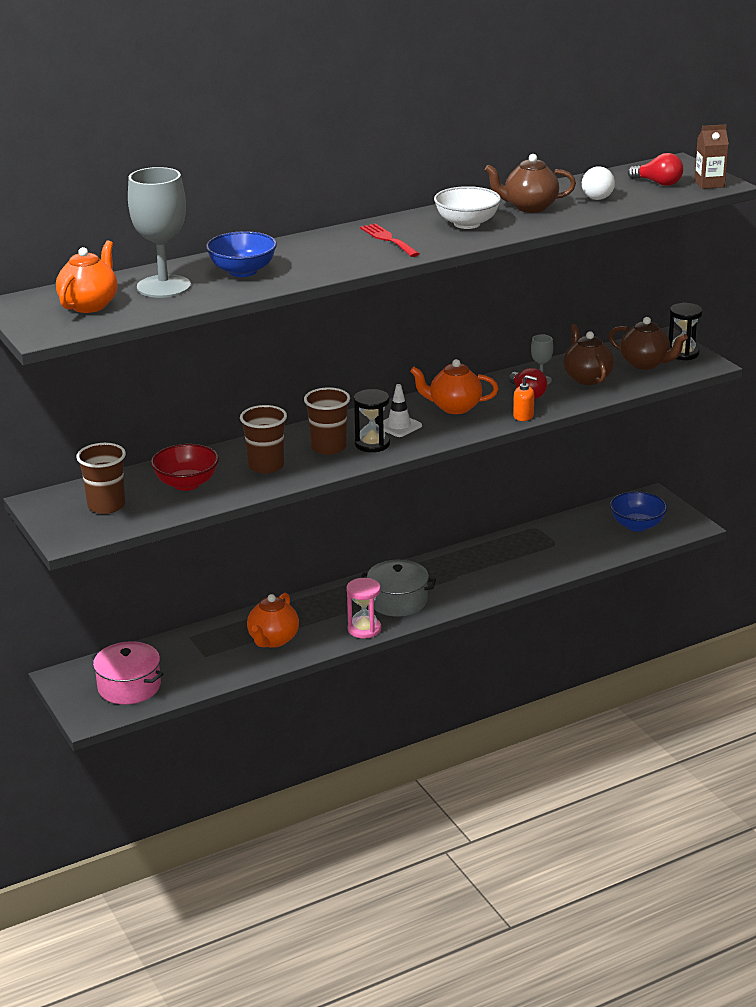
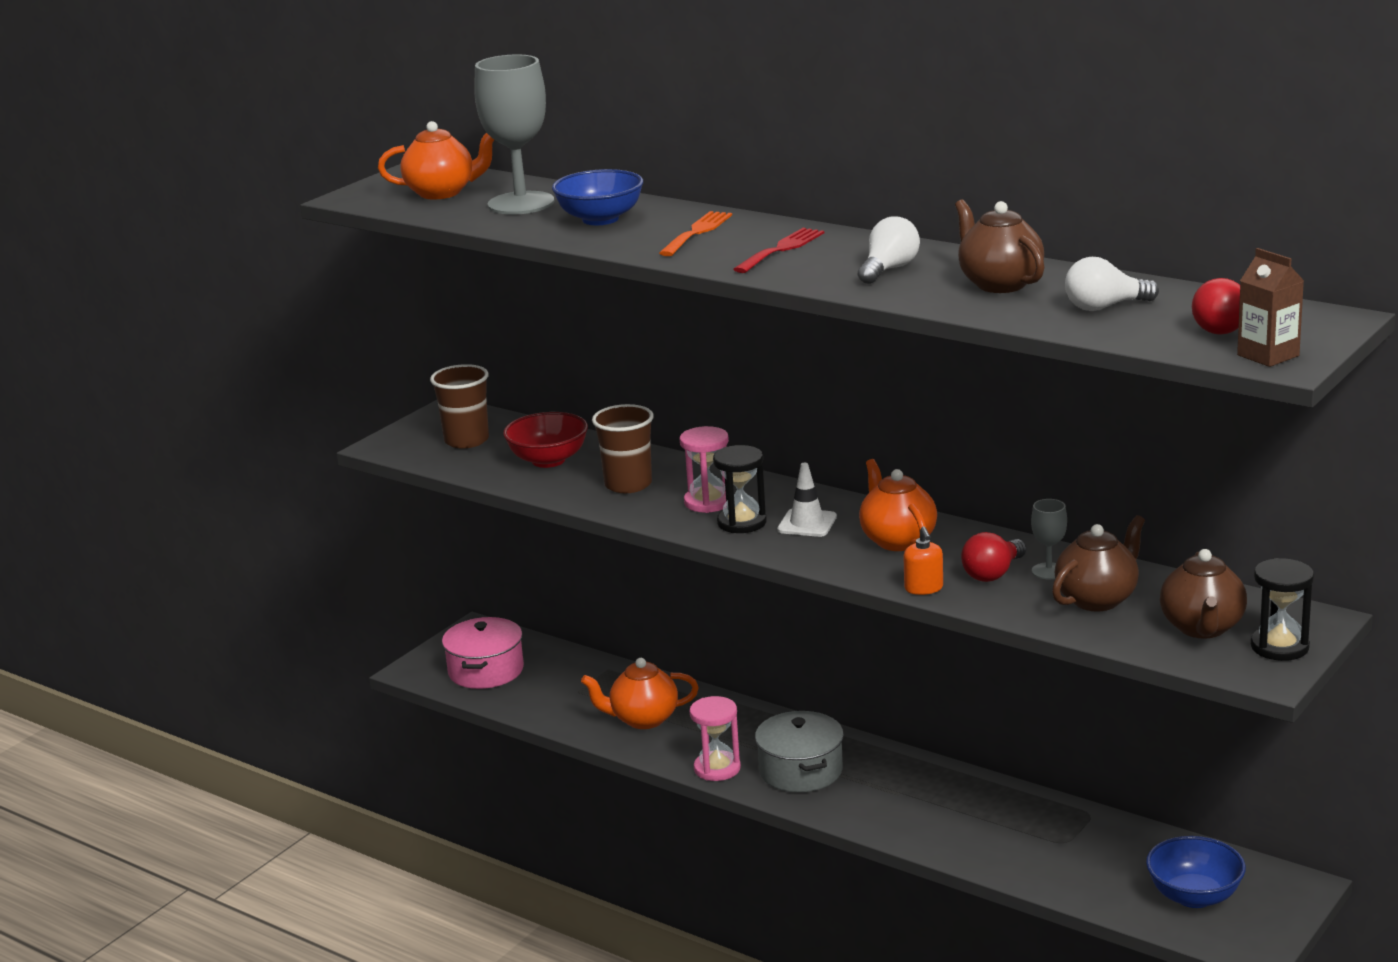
camera: 65 degrees right, 5 degrees down
brown cup [304,387,350,455] -> pink hourglass [680,426,729,513]
white bowl [434,186,501,229] -> white light bulb [858,216,920,284]
none -> orange fork [659,211,732,256]

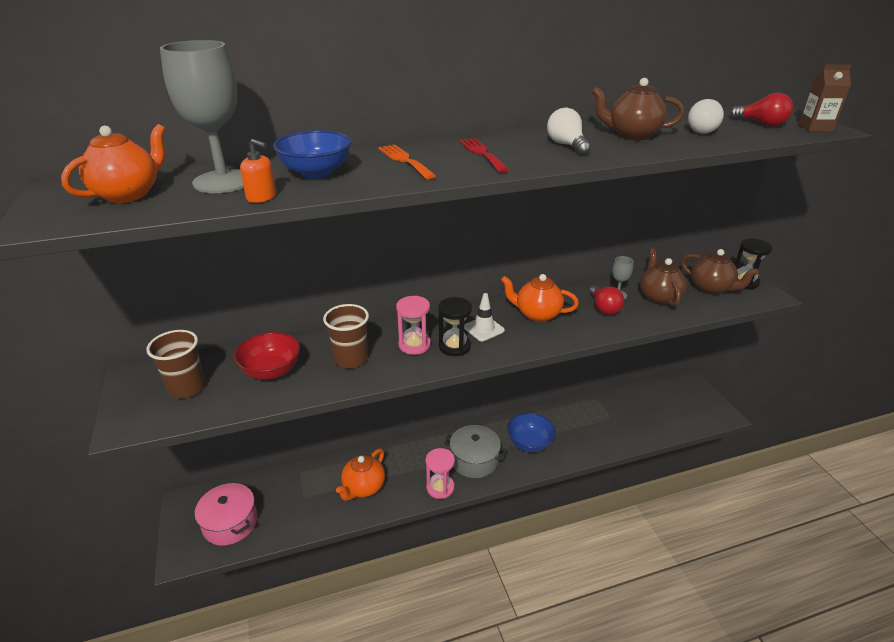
camera: 55 degrees left, 10 degrees up
orange soap dispenser [903,527,943,595] -> orange soap dispenser moved to [240,139,276,203]
blue bowl [1146,836,1246,908] -> blue bowl moved to [507,413,556,452]

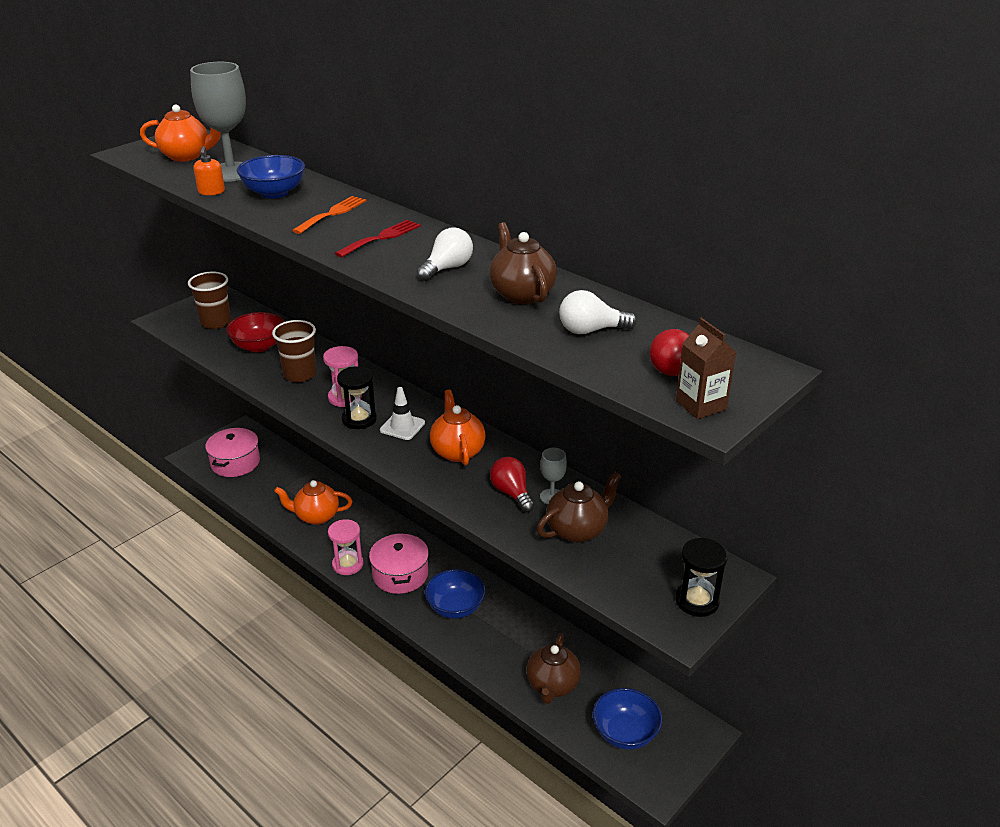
camera: 60 degrees right, 0 degrees up
grey pot [444,425,507,478] -> pink pot [369,532,429,594]
red light bulb [590,286,624,315] -> red light bulb turned 105 degrees clockwise [490,457,534,512]
brown teapot [681,249,759,295] -> brown teapot moved to [526,633,581,704]
none -> blue bowl [593,688,662,750]

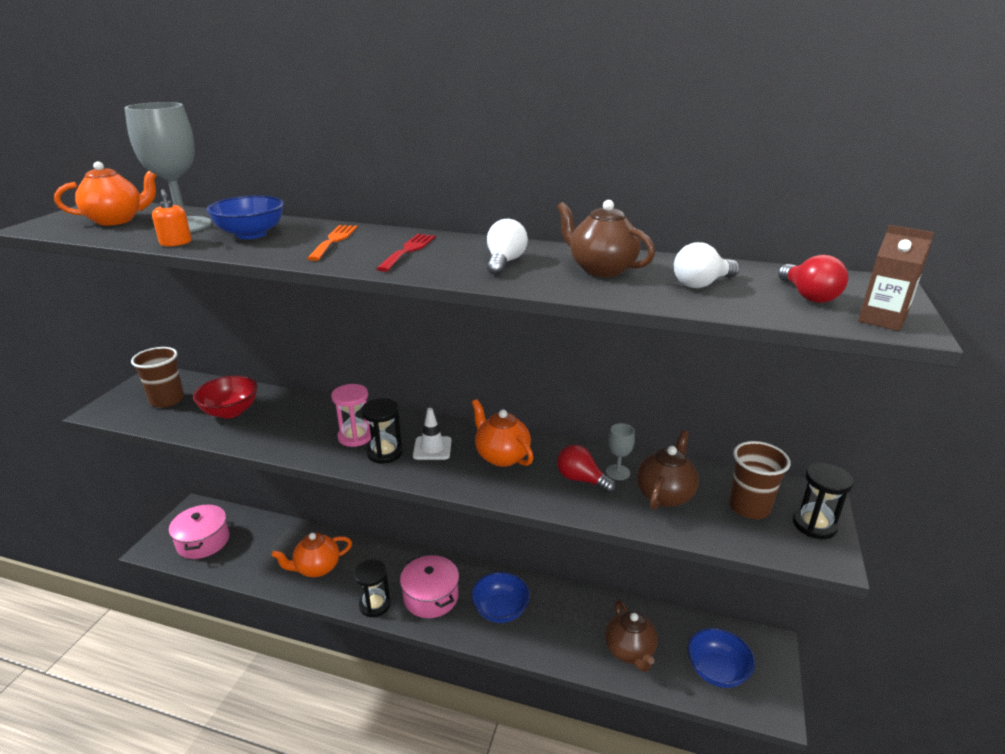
camera: 25 degrees left, 5 degrees down
brown cup [272,320,316,382] -> brown cup moved to [729,441,791,519]
pink hourglass [328,519,364,575] -> black hourglass [354,559,391,617]

